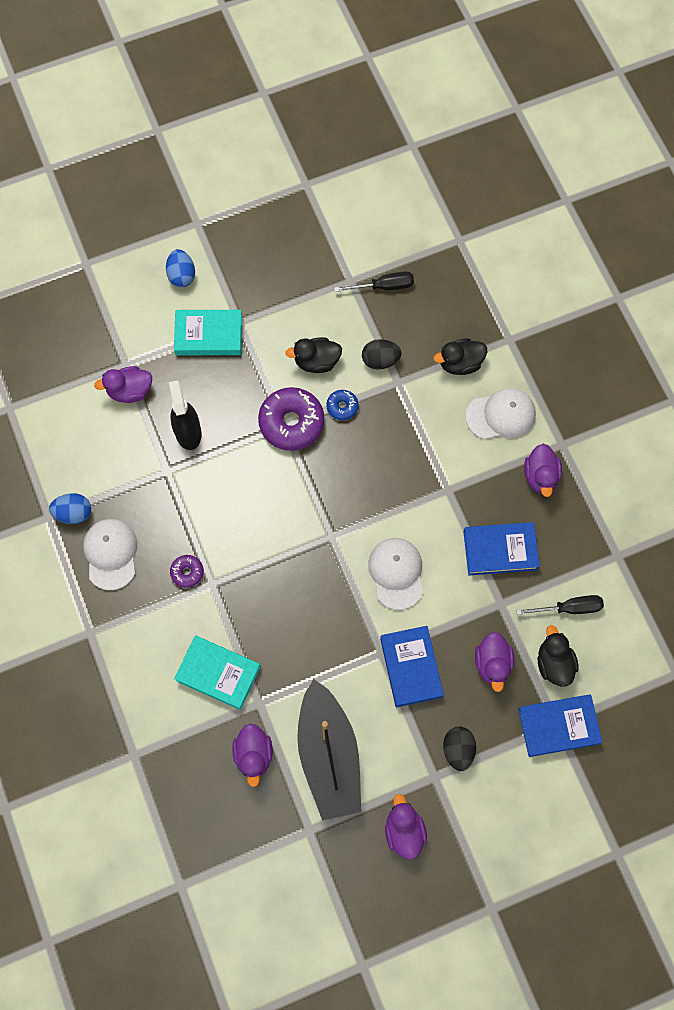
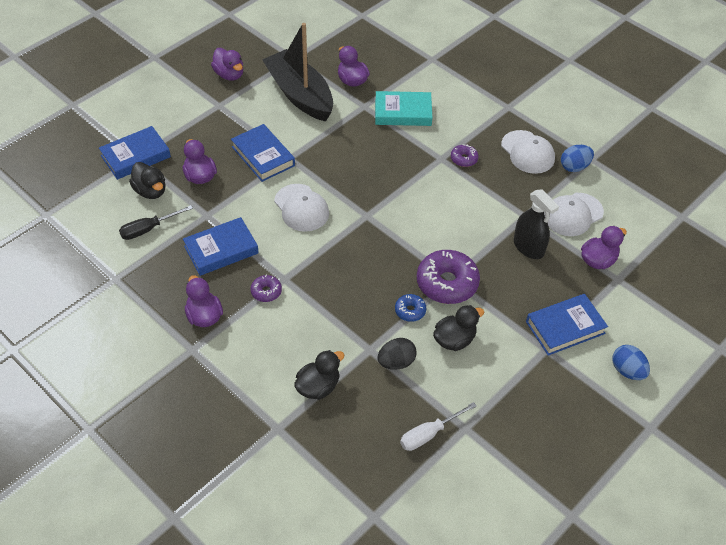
camera: 155 degrees right, 20 degrees down
turquoise book [174,310,242,355] -> blue book [526,294,608,356]
black screwdriver [334,271,414,292] -> white screwdriver [400,402,477,451]
black egg [443,726,476,771] -> none
white cap [465,388,536,439] -> white cap moved to [544,193,604,236]
none -> purple donut [251,275,282,302]

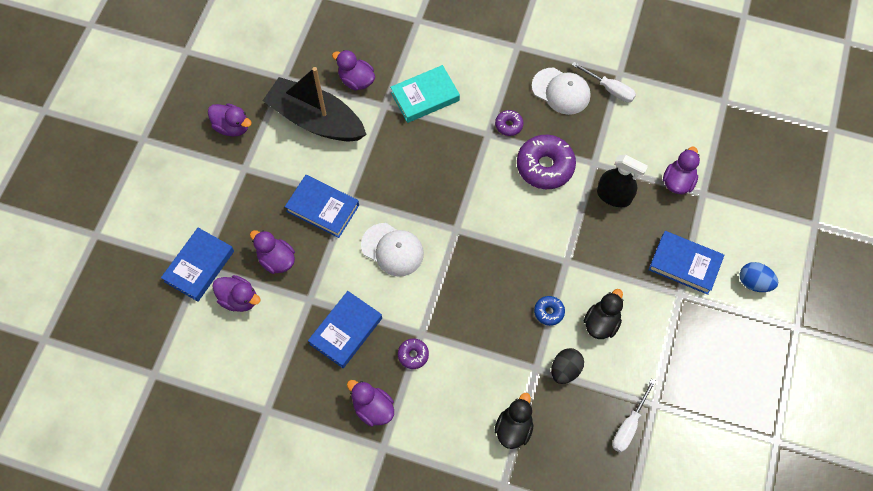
camera: 25 degrees left, 15 degrees up
black screwdriver [119,205,193,240] -> none
black duck [129,162,165,199] -> purple duck [212,275,261,312]
purple donut [417,250,480,304] -> purple donut moved to [517,135,576,189]
blue book [526,294,608,356] -> blue book turned 75 degrees clockwise [648,231,724,295]
white cap [544,193,604,236] -> none
blue egg [561,145,594,172] -> white screwdriver [572,62,636,102]

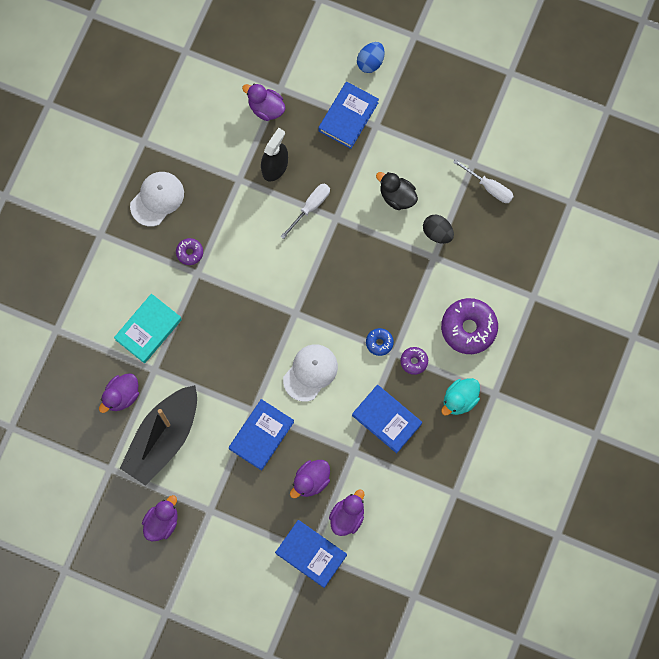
camera: 85 degrees left, 10 degrees up
purple duck [347,380,394,427] -> turquoise duck [441,378,480,415]
turquoise book [390,65,460,123] -> turquoise book turned 60 degrees clockwise [114,294,182,363]
black duck [494,393,533,449] -> none
purple donut [517,135,576,189] -> purple donut moved to [441,298,498,354]
blue donut [534,296,565,326] -> blue donut moved to [366,328,394,356]
white screwdriver [572,62,636,102] -> white screwdriver moved to [280,183,330,239]

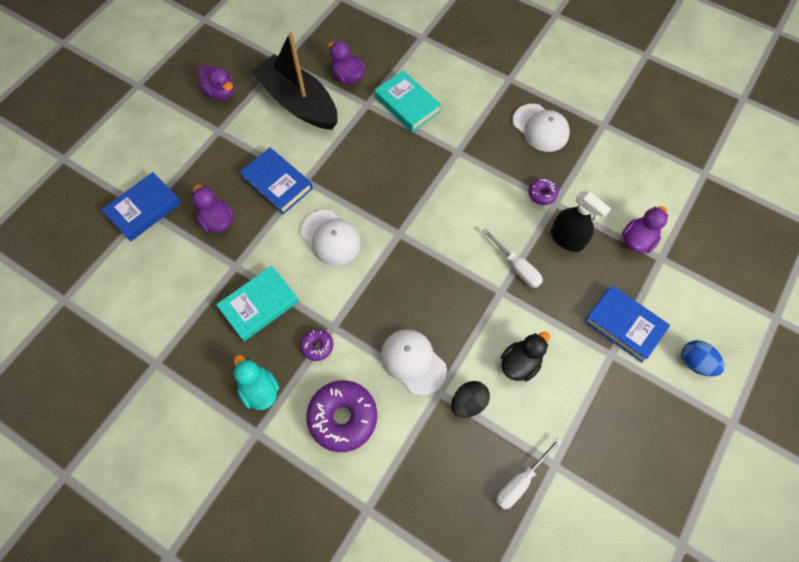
camera: 100 degrees right, 10 degrees down
purple donut [176,238,203,265] -> purple donut moved to [528,178,558,205]
purple duck [329,489,364,536] -> none
blue book [352,385,422,453] -> turquoise book [216,266,299,341]
blue donut [366,328,394,356] -> none
none -> white cap [381,329,447,396]

